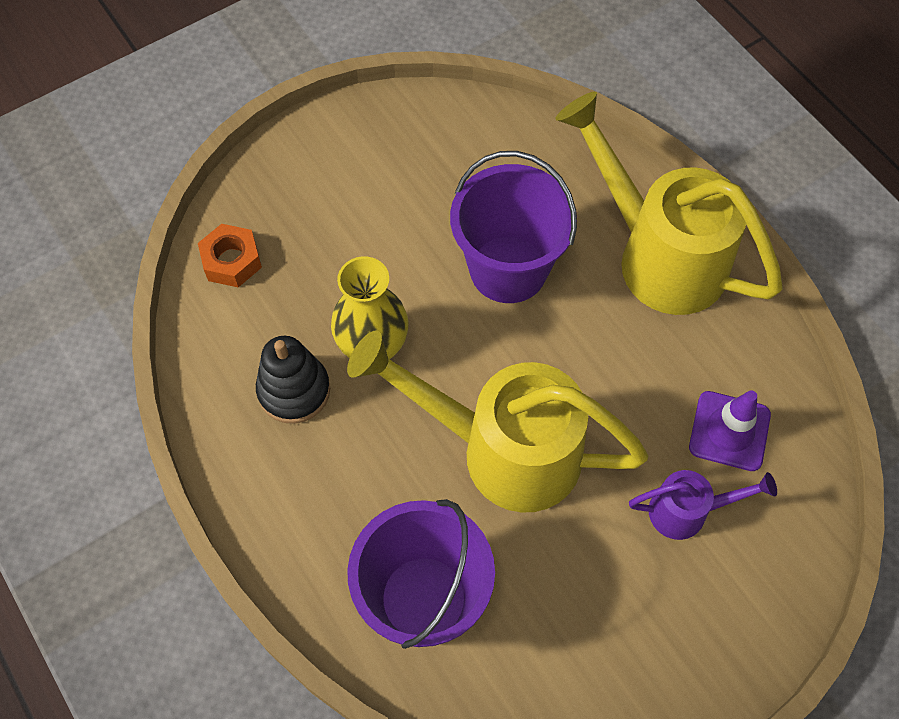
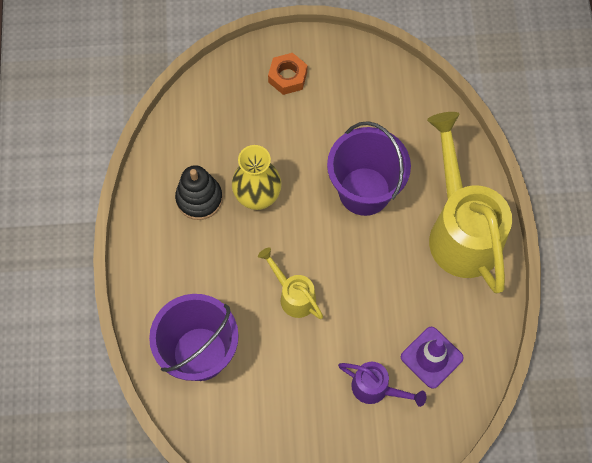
camera: 30 degrees right, 5 degrees up
orange nut [198,224,262,287] -> orange nut moved to [268,53,307,95]
yellow watering can [347,330,648,513] -> yellow watering can [258,247,323,319], size x0.48

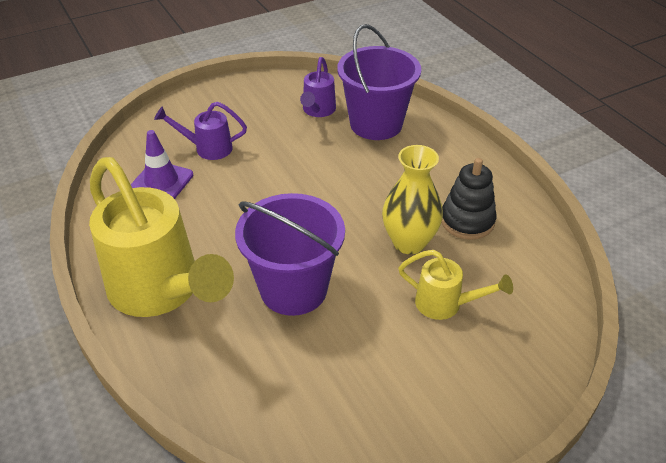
camera: 155 degrees right, 25 degrees down
yellow watering can [258,247,323,319] -> yellow watering can moved to [398,250,513,320]
orange nut [268,53,307,95] -> none
none -> purple watering can [300,57,336,117]

